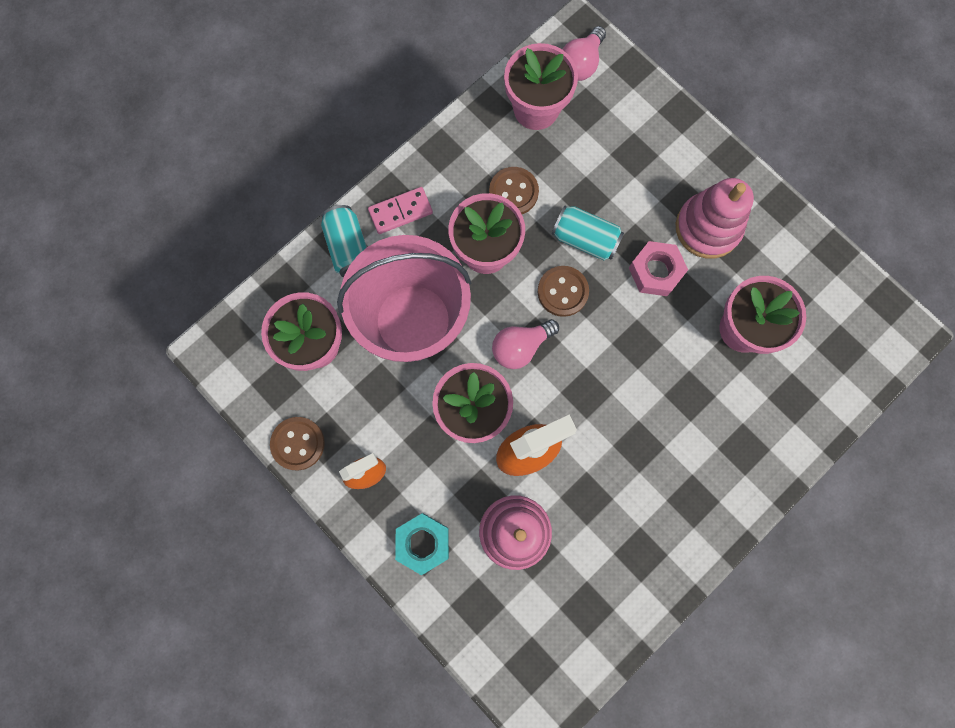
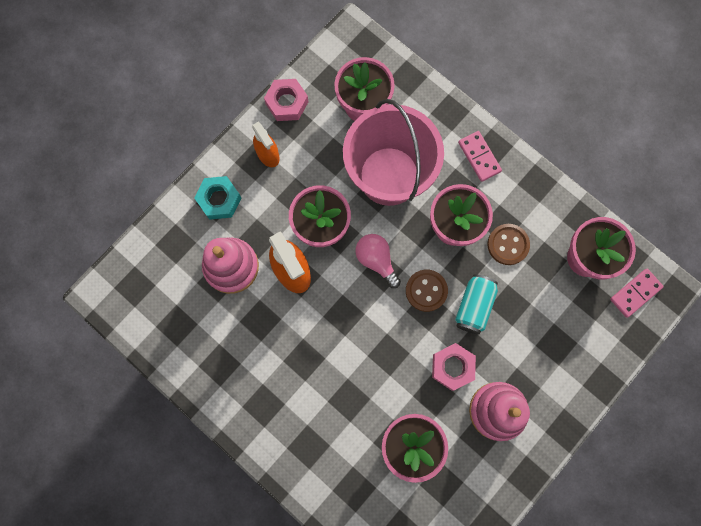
camera: 85 degrees right, 0 degrees up
brown button [270,417,325,471] -> pink nut [264,79,309,121]
turquoise can [321,205,367,277] -> none
pink light bulb [562,26,606,81] -> pink domino [610,269,664,318]

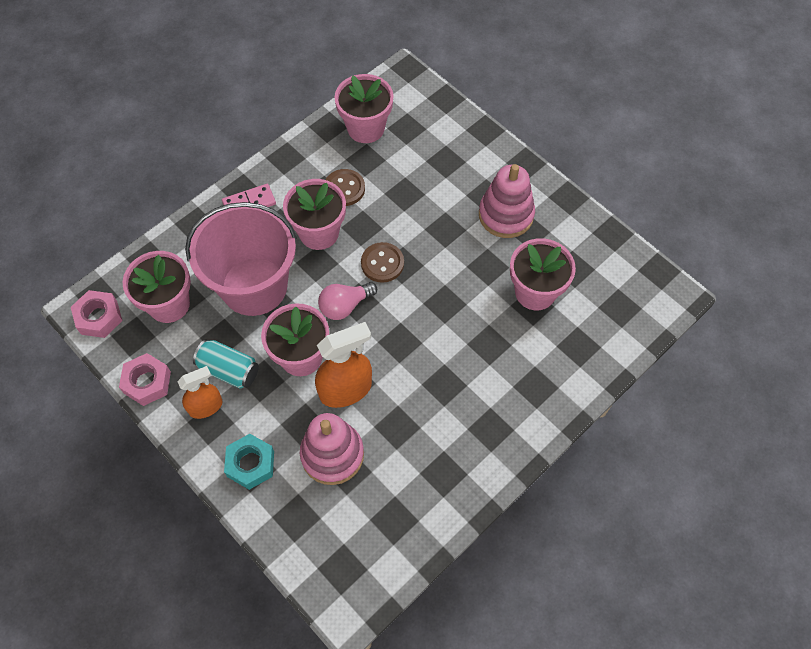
camera: 85 degrees left, 15 degrees down
pink nut [432,343,476,391] -> pink nut moved to [71,290,122,338]
turquoise can [455,274,498,335] -> turquoise can moved to [193,339,259,389]
pink domino [610,269,664,318] -> none

